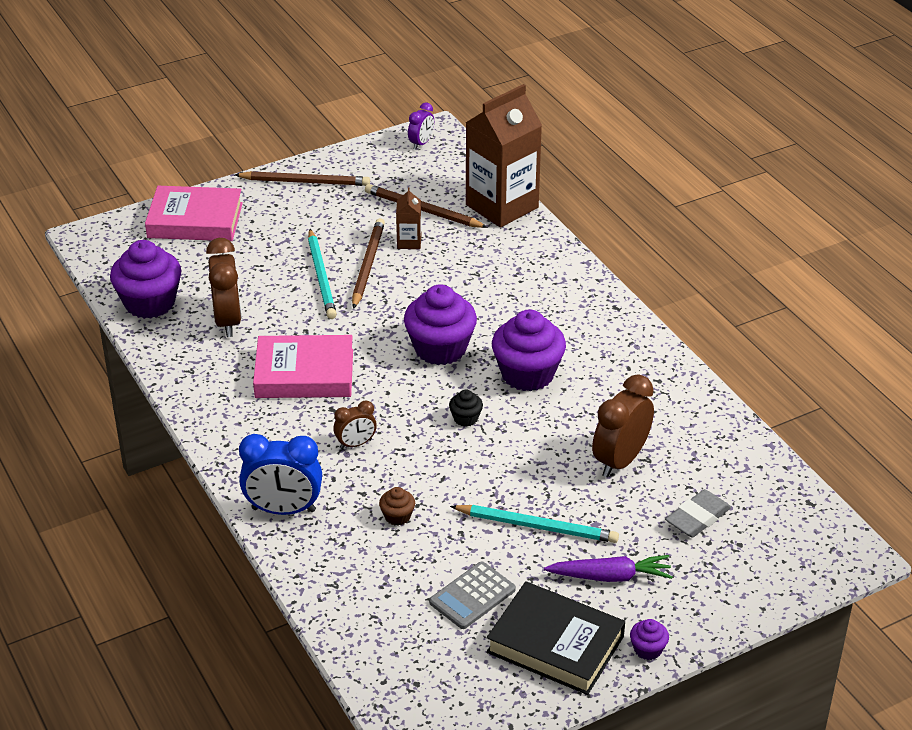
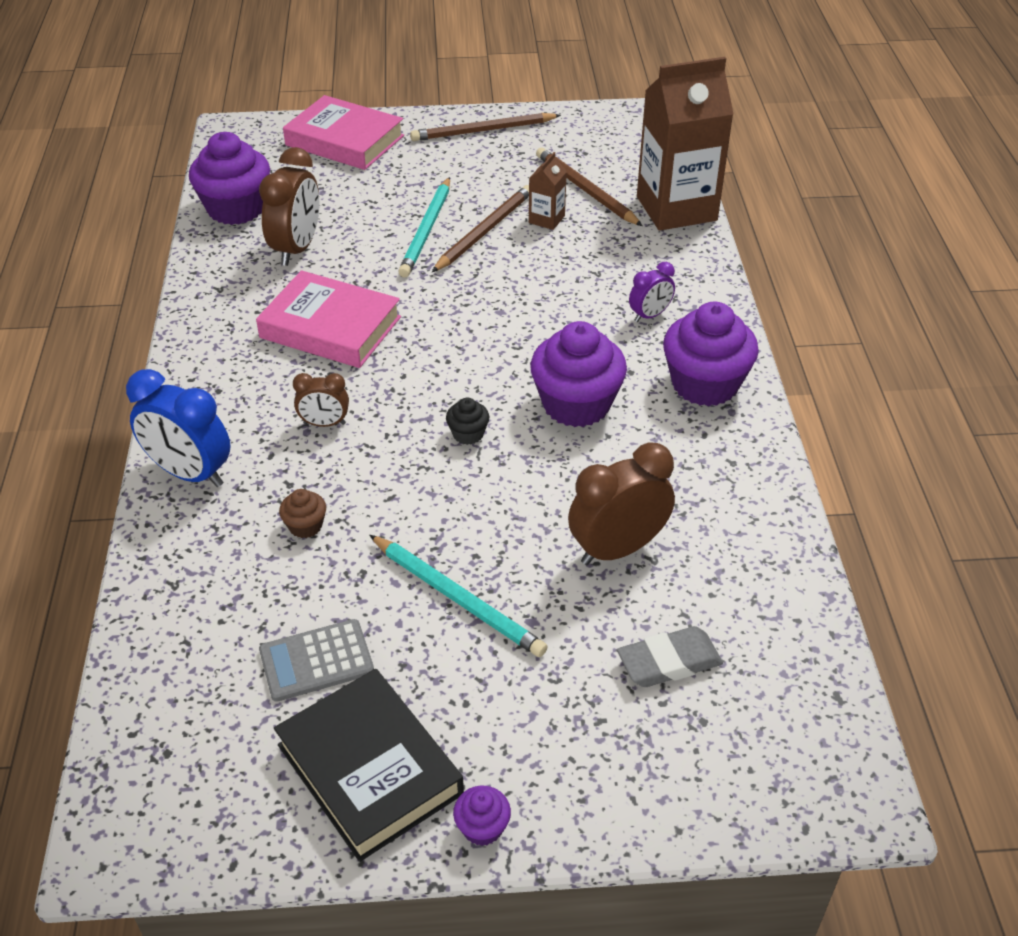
camera: 25 degrees right, 5 degrees up
brown pencil [235,171,370,186] -> brown pencil turned 135 degrees clockwise [410,113,561,141]
purple cupcake [404,284,477,365] -> purple cupcake moved to [663,301,759,406]
purple clock [408,102,434,150] -> purple clock moved to [629,262,675,322]
purple carrot [544,555,673,582] -> none

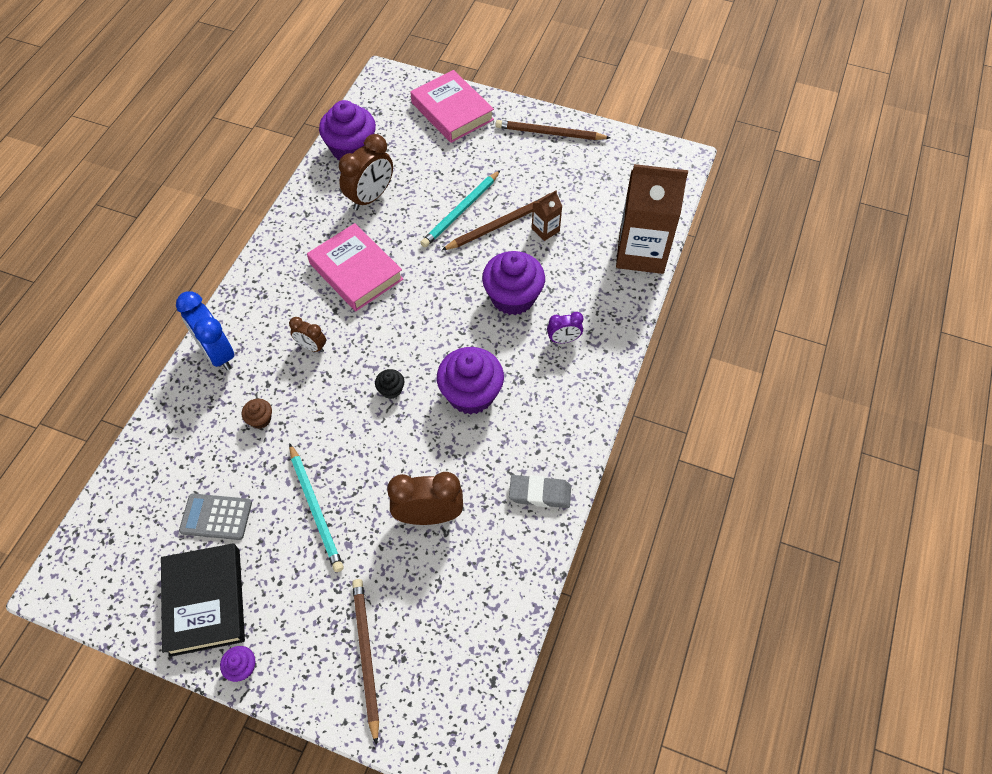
camera: 25 degrees right, 15 degrees up
brown pencil [536,147,642,226] -> brown pencil moved to [352,579,379,745]
grey eraser [617,626,723,687] -> grey eraser moved to [509,475,571,508]
purple cupcake [663,301,759,406] -> purple cupcake moved to [482,251,545,315]

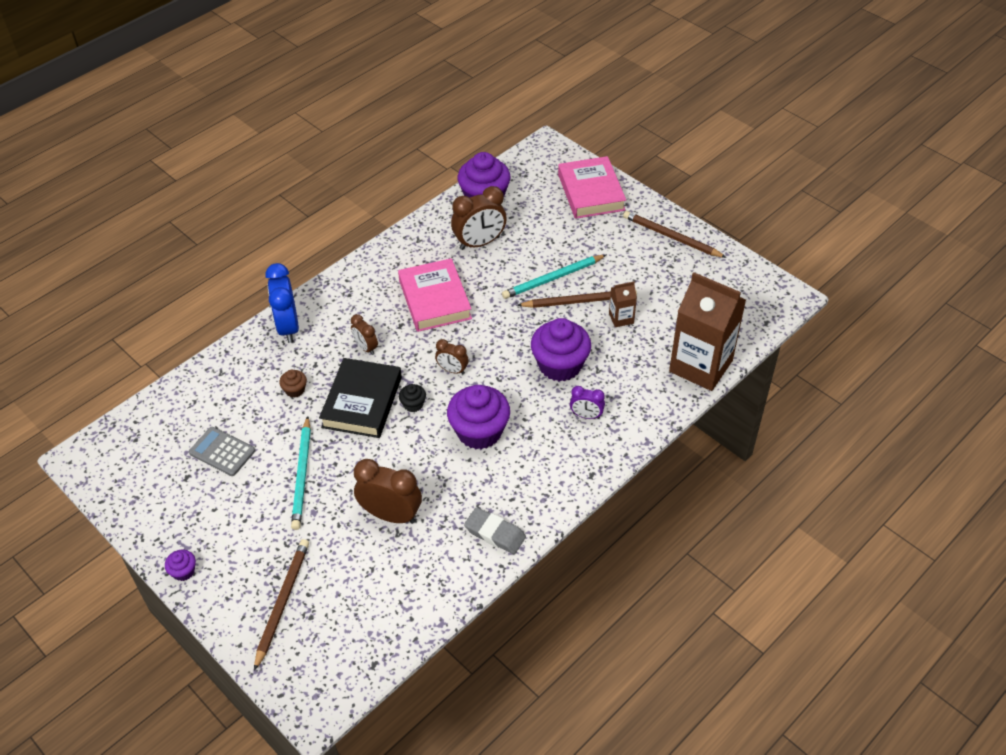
camera: 25 degrees right, 10 degrees down
black book [161,543,245,657] -> black book moved to [319,358,402,438]
none -> brown clock [435,339,469,375]

